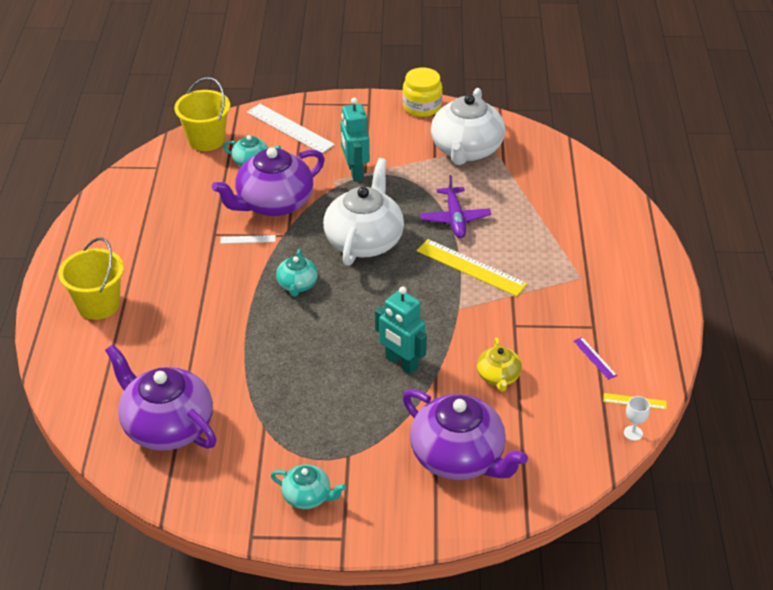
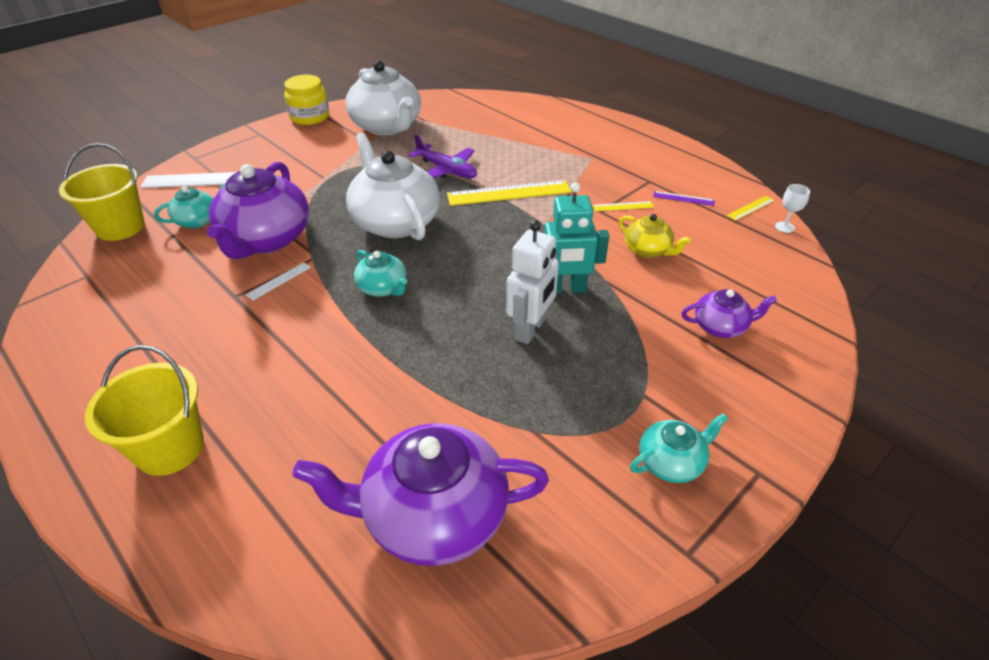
camera: 45 degrees left, 0 degrees up
turquoise robot [340,98,370,181] -> none
purple teapot [403,389,528,480] -> purple teapot [682,289,777,338], size x0.50
none -> white robot [506,220,559,344]
none -> yellow ruler [593,201,654,211]

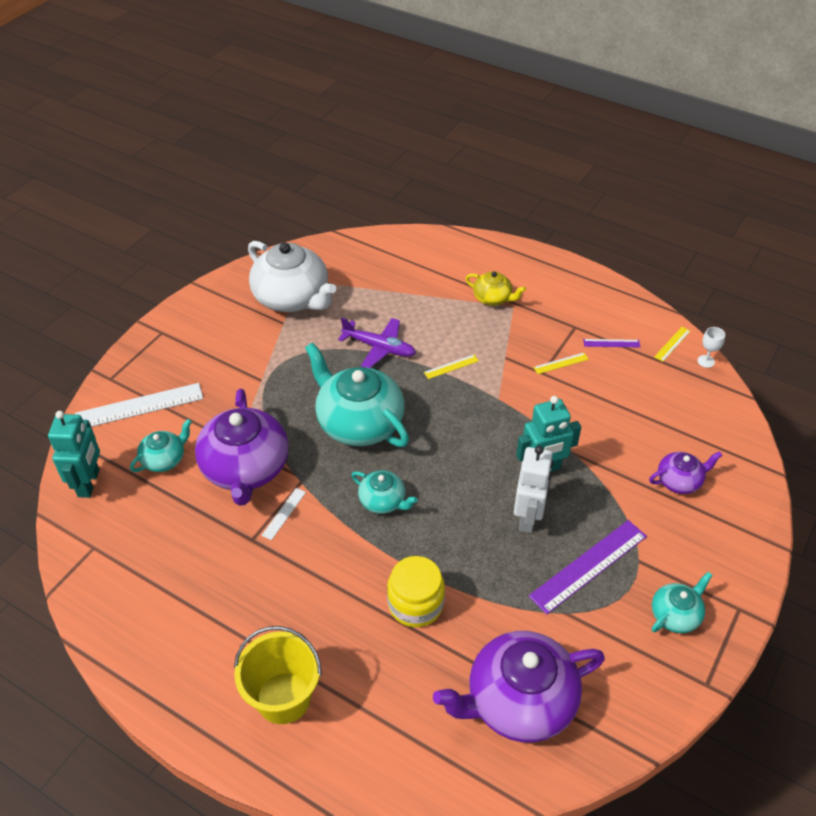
camera: 15 degrees left, 5 degrees up
yellow bucket [59,143,145,241] -> turquoise robot [48,411,100,498]
yellow jar [284,75,329,125] -> yellow jar moved to [387,556,445,627]
white teapot [346,132,440,240] -> turquoise teapot [305,342,409,447]
yellow ruler [447,180,572,206] -> yellow ruler [424,354,479,379], size x0.48
yellow teapot [618,214,691,258] -> yellow teapot moved to [465,271,526,306]
none -> purple ruler [529,520,647,614]

